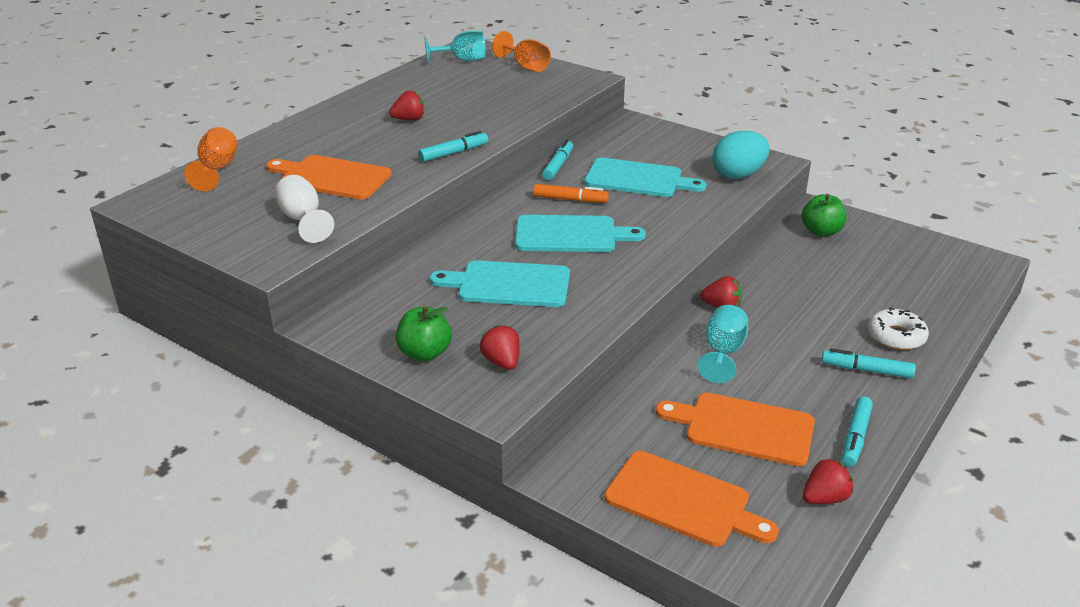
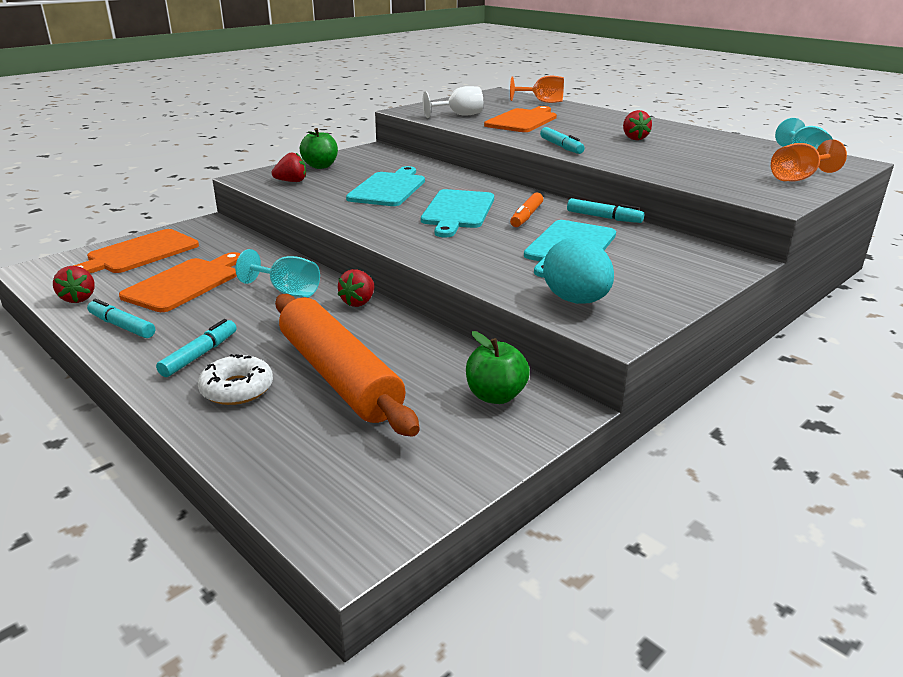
camera: 100 degrees right, 5 degrees down
none -> orange rolling pin [275,294,420,437]

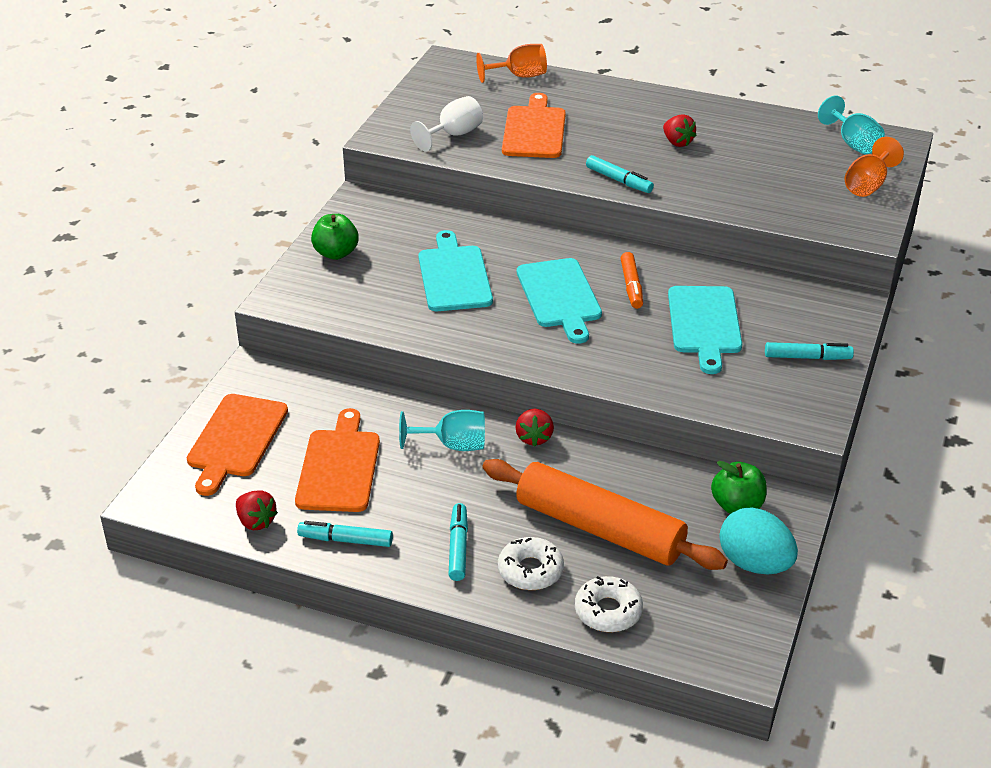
camera: 25 degrees left, 10 degrees up
red strawberry [272,153,306,182] -> none
turquoise egg [543,238,614,304] -> turquoise egg moved to [720,507,798,575]
turquoise marker [567,198,644,223] -> turquoise marker moved to [765,342,854,360]
none -> white donut [575,576,643,632]

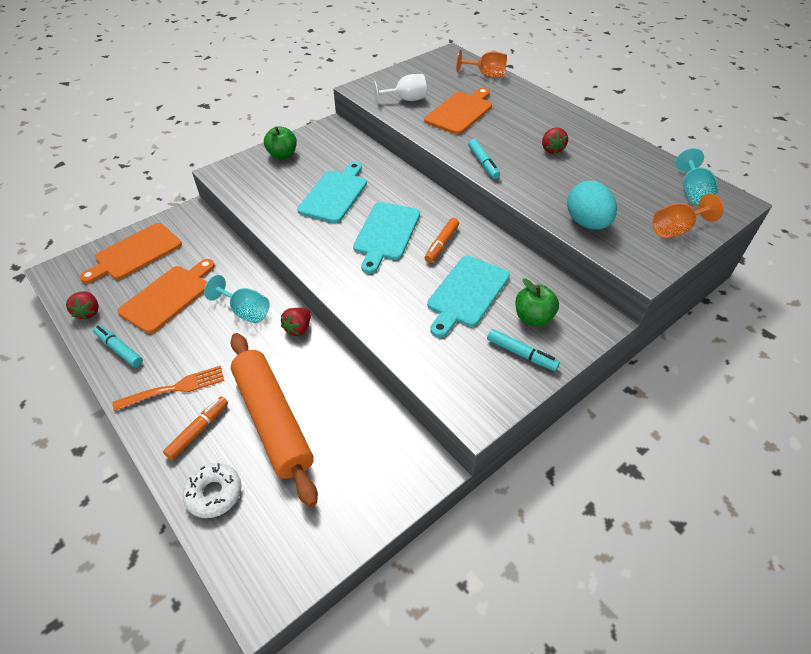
camera: 30 degrees right, 10 degrees up
turquoise marker [448,503,468,581] -> orange fork [112,366,224,411]
white donut [498,537,564,590] -> orange marker [163,396,228,460]
green apple [711,461,767,514] -> green apple moved to [515,278,559,326]
turquoise egg [720,507,798,575] -> turquoise egg moved to [567,181,617,230]

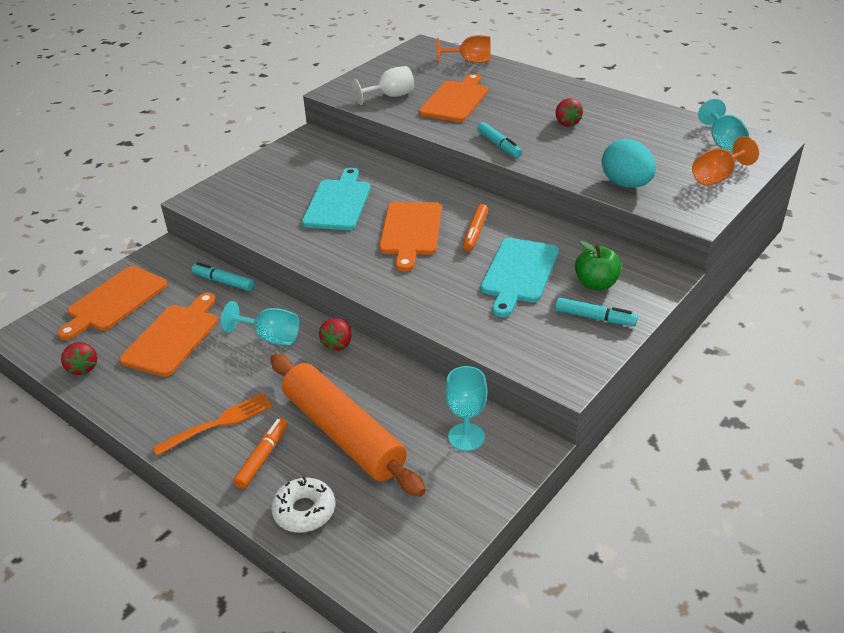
camera: 10 degrees left, 10 degrees down
turquoise marker [93,325,143,367] -> turquoise marker moved to [192,262,254,291]
green apple [264,126,297,160] -> none
turquoise cutting board [353,202,420,274] -> orange cutting board [379,202,442,272]
none -> turquoise goblet [445,366,487,451]

